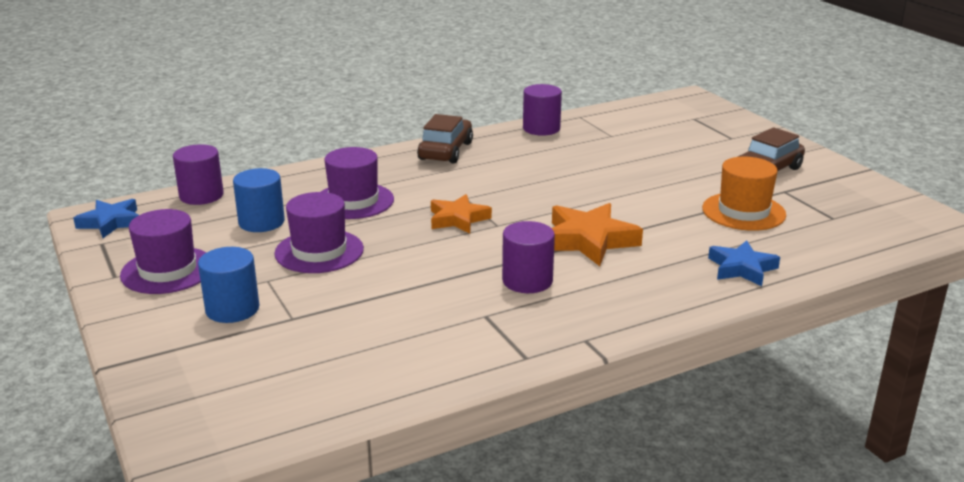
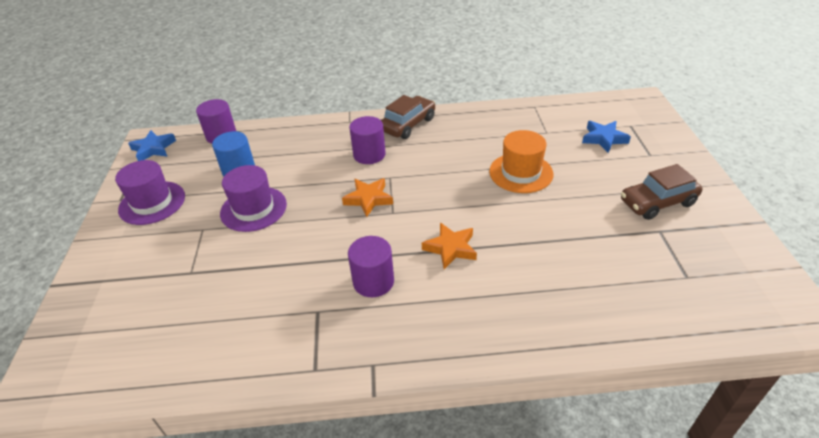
camera: 25 degrees right, 15 degrees up
blue cylinder [198,247,259,323] -> none
purple hat [321,147,394,219] -> none
purple cylinder [523,84,562,136] -> purple cylinder moved to [349,116,386,164]
orange star [552,203,643,266] -> orange star [422,223,477,269], size x0.67
orange hat [702,157,786,231] -> orange hat moved to [489,130,553,193]
blue star [708,240,780,286] -> blue star moved to [582,121,631,153]

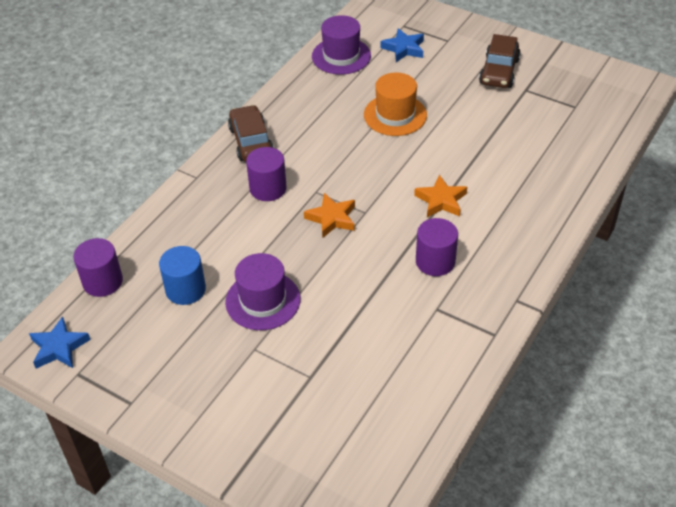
camera: 55 degrees left, 5 degrees up
purple hat [115,160,185,225] -> purple hat moved to [312,15,371,75]

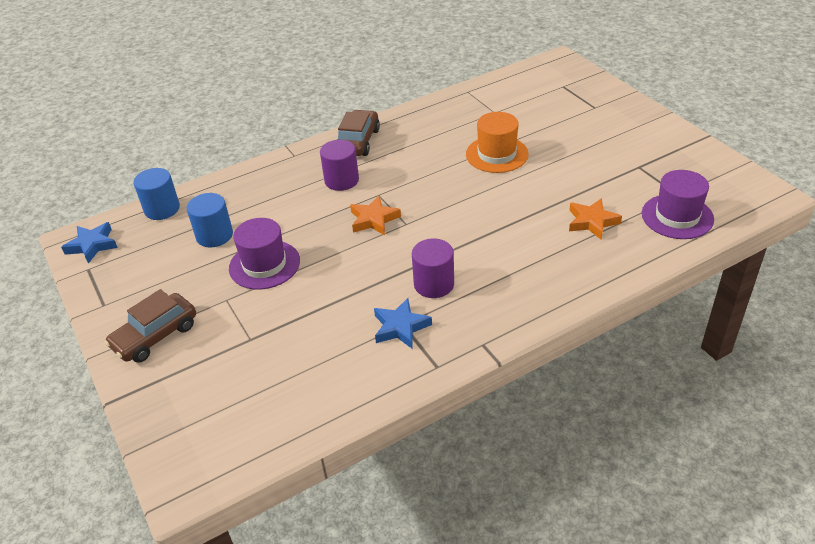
camera: 30 degrees right, 5 degrees down
purple cylinder [73,238,123,297] -> blue cylinder [134,168,180,220]
purple hat [312,15,371,75] -> purple hat moved to [642,170,714,239]
blue star [380,28,424,62] -> blue star moved to [374,298,432,349]
orange star [414,175,467,217] -> orange star moved to [569,198,622,240]
brown car [479,34,521,88] -> brown car moved to [104,289,196,363]

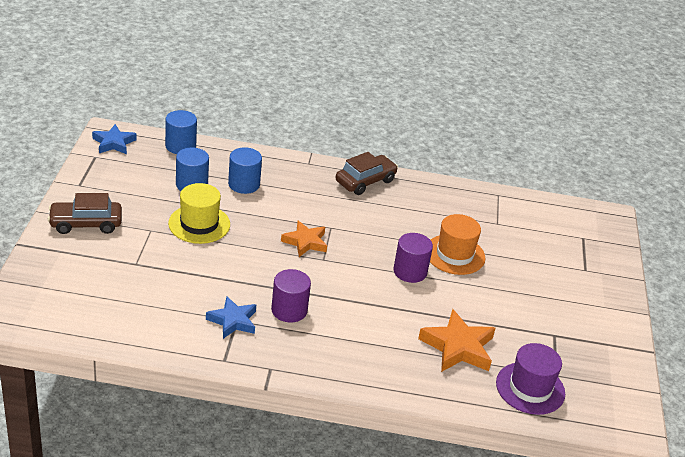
camera: 30 degrees right, 5 degrees down
purple hat [229,218,300,290] -> yellow hat [168,183,230,244]
purple cylinder [320,140,359,191] -> purple cylinder moved to [394,233,433,283]
orange star [569,198,622,240] -> orange star [418,309,495,372], size x1.50
none -> blue cylinder [228,147,262,194]

